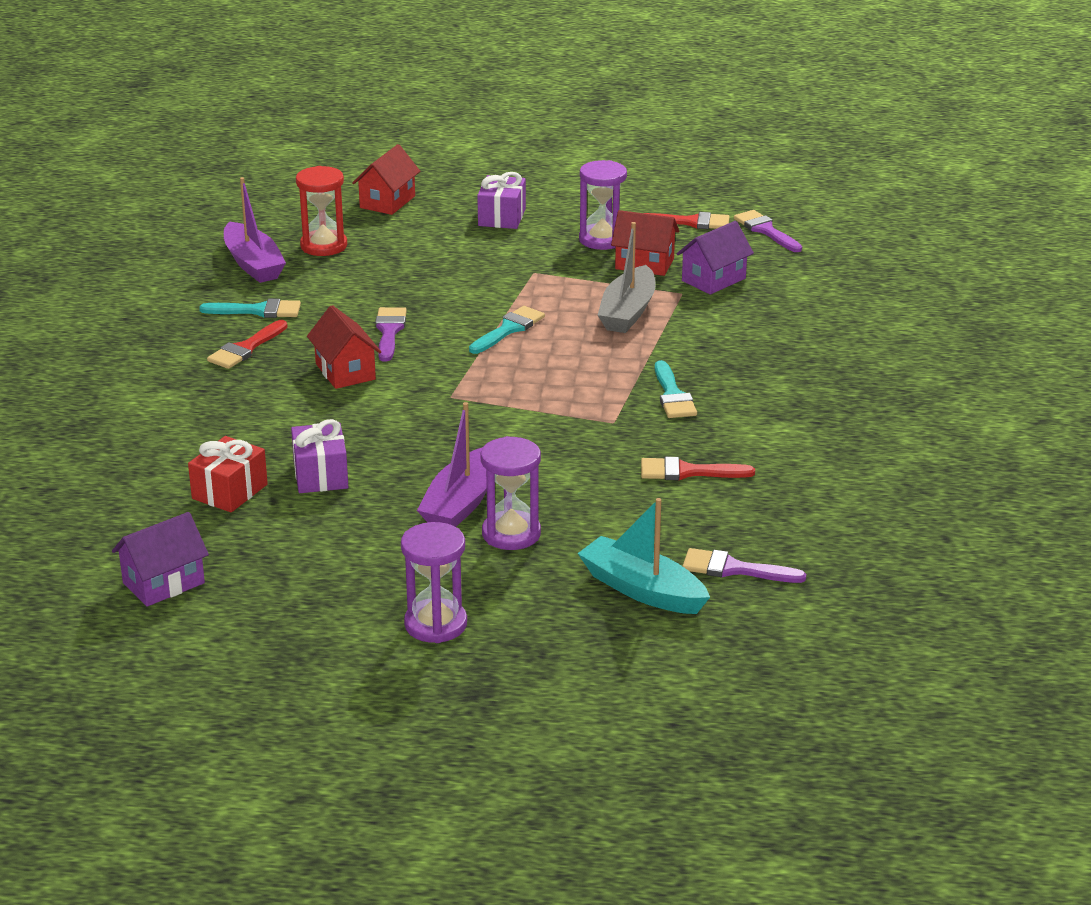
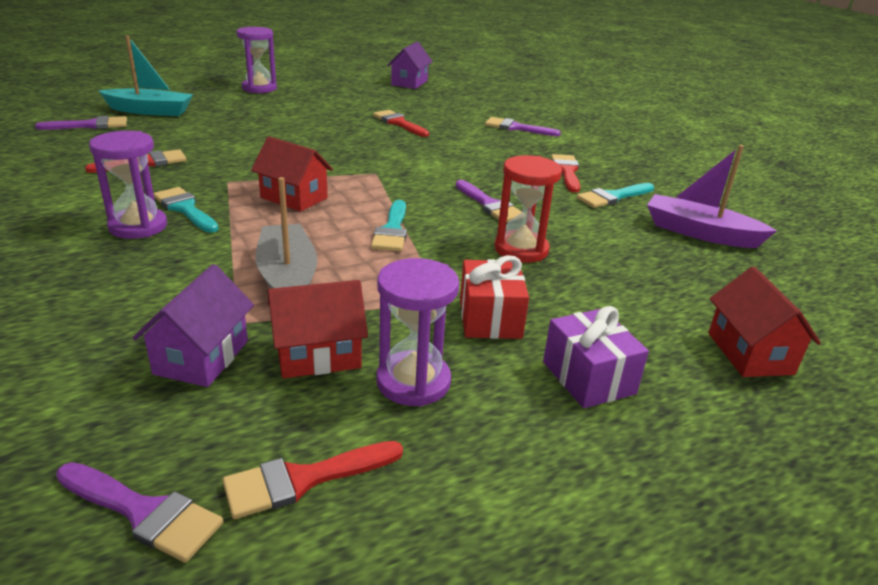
camera: 145 degrees right, 0 degrees up
red gift [188,436,268,513] -> red gift moved to [460,255,529,339]
purple gift [291,419,348,493] -> red brush [373,110,429,137]
red hourglass [296,166,347,256] -> red hourglass moved to [494,155,562,263]
red house [307,305,381,389] -> red house moved to [251,136,333,212]
purple boat [417,402,487,527] -> none
purple hourglass [481,436,541,550] -> purple hourglass moved to [89,131,167,239]
none -> purple brush [485,117,561,136]

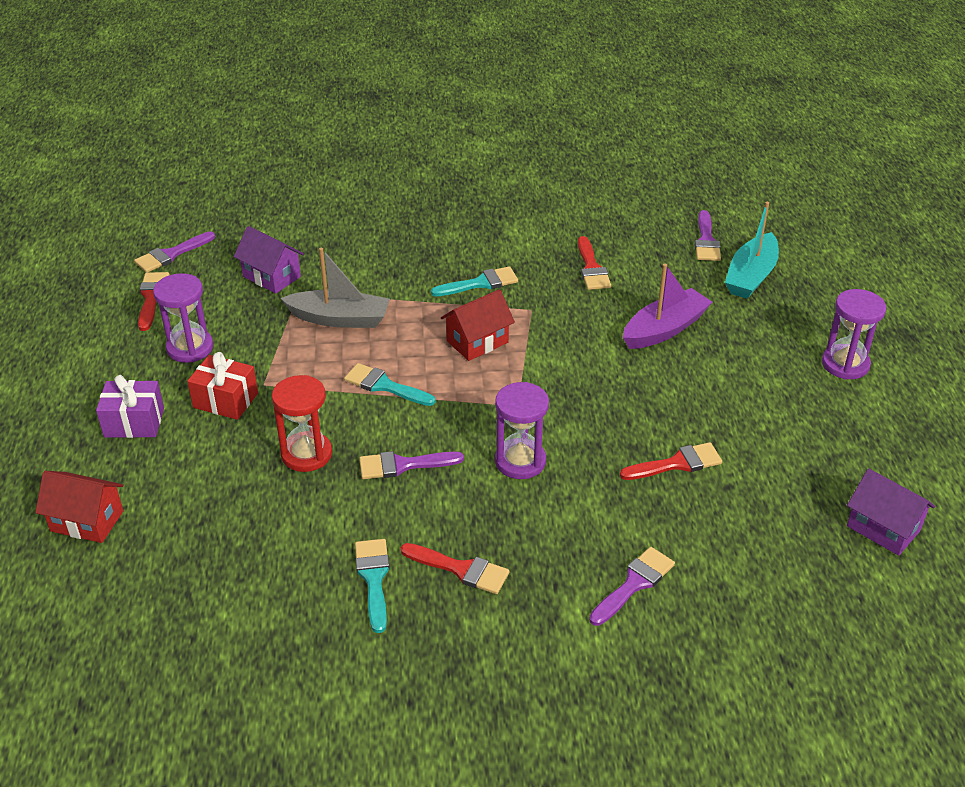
camera: 115 degrees right, 10 degrees up
purple hourglass [89,131,167,239] -> purple hourglass moved to [495,382,549,479]
red house [268,280,368,379] -> none
purple boat [647,145,777,248] -> purple boat moved to [623,263,712,349]

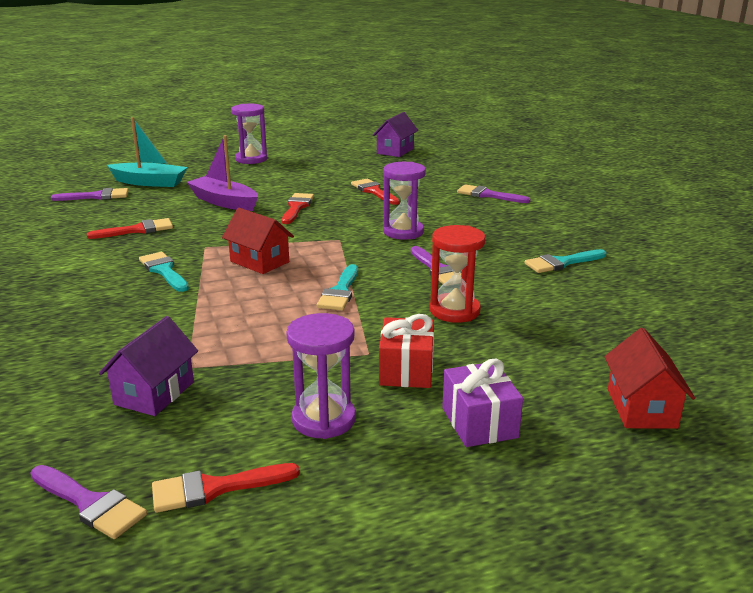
camera: 105 degrees left, 15 degrees down
grey boat [281,248,390,328] -> none
red brush [401,543,509,594] -> red brush moved to [282,193,314,224]

